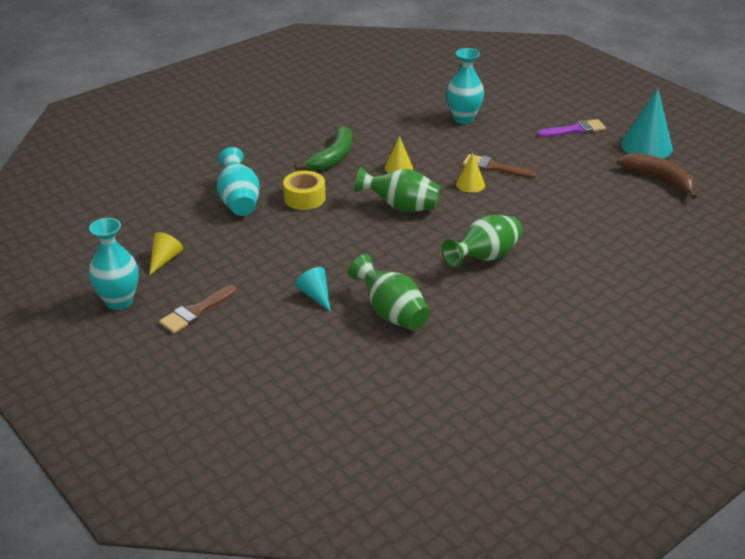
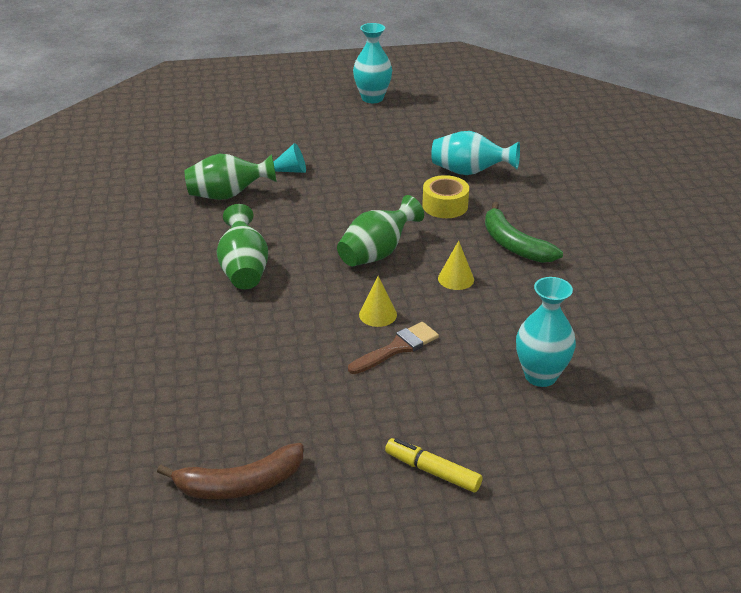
camera: 120 degrees right, 0 degrees up
yellow cone [149,232,183,276] -> none
brown brush [159,285,237,333] -> none
purple brush [537,119,606,137] -> yellow marker [385,438,482,493]
turquoise cone [621,88,673,159] -> none

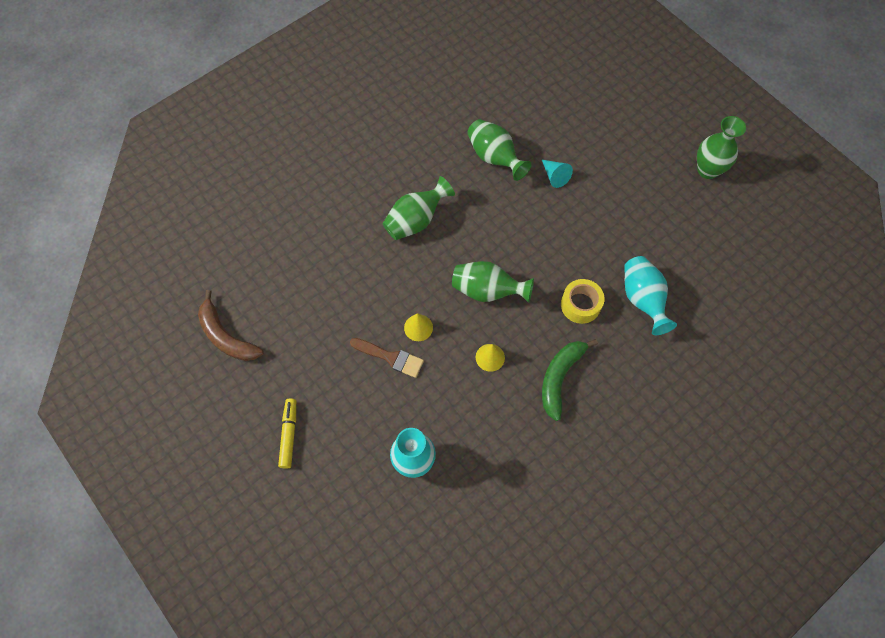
camera: 60 degrees right, 30 degrees up
turquoise vase [353,23,392,103] -> green vase [697,116,746,179]

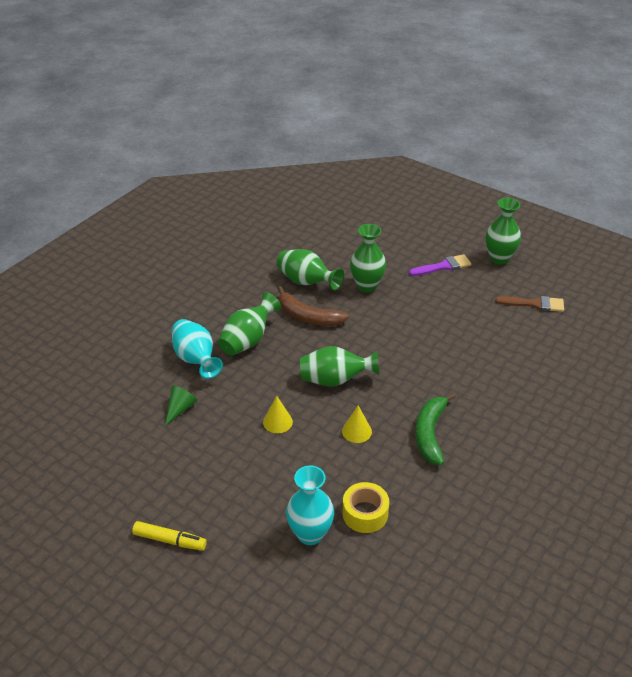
camera: 15 degrees left, 25 degrees down
brown banana [198,290,264,361] -> brown banana moved to [278,286,349,326]
yellow marker [278,398,296,469] -> yellow marker turned 120 degrees clockwise [132,521,207,551]
brown brush [350,338,424,378] -> brown brush moved to [495,296,564,312]
turquoise cone [542,160,573,188] -> green vase [350,224,386,292]
yellow tape [561,279,605,324] -> yellow tape moved to [342,482,389,533]
turquoise vase [624,256,677,335] -> turquoise vase moved to [172,319,223,379]
none -> green cone [165,386,197,426]
none -> purple brush [409,254,471,276]

